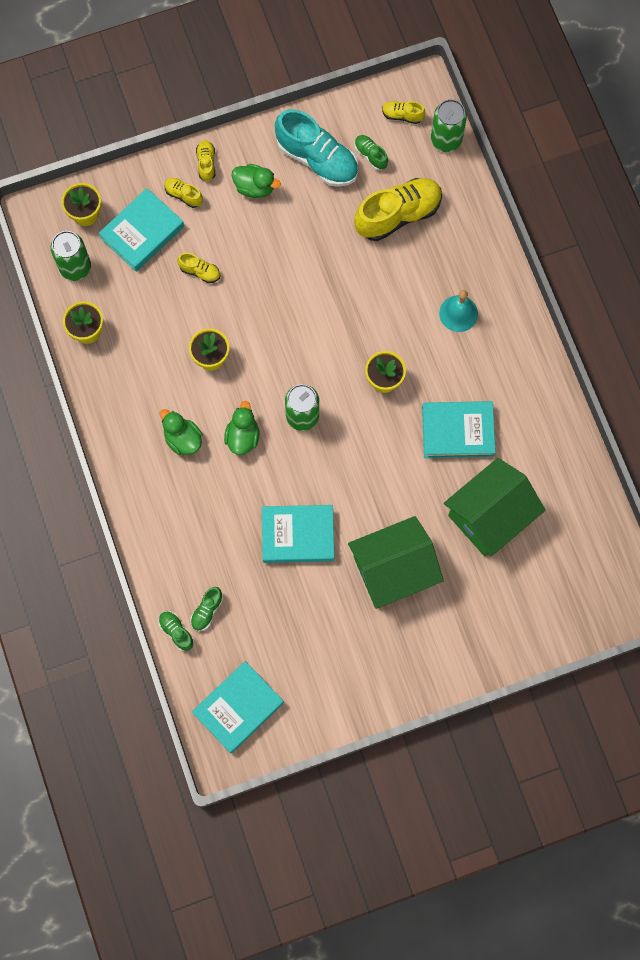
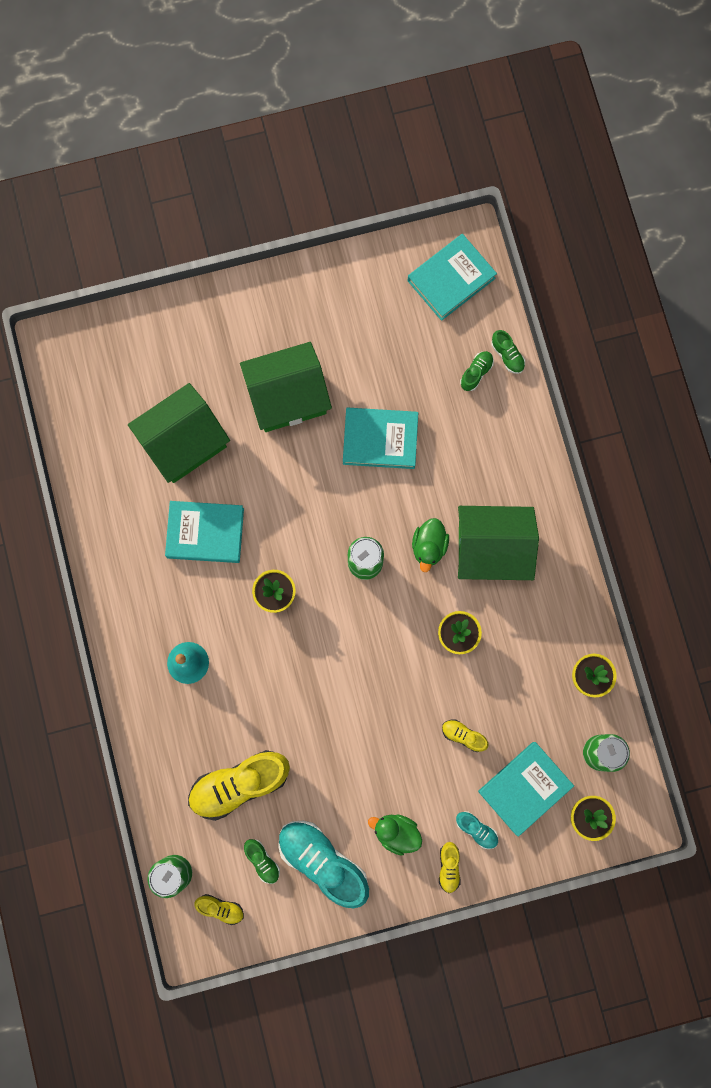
camera: 175 degrees left, 5 degrees up
green duck [160,409,202,455] -> green house [458,506,539,580]
yellow shoe [164,178,203,208] -> turquoise shoe [456,811,498,849]

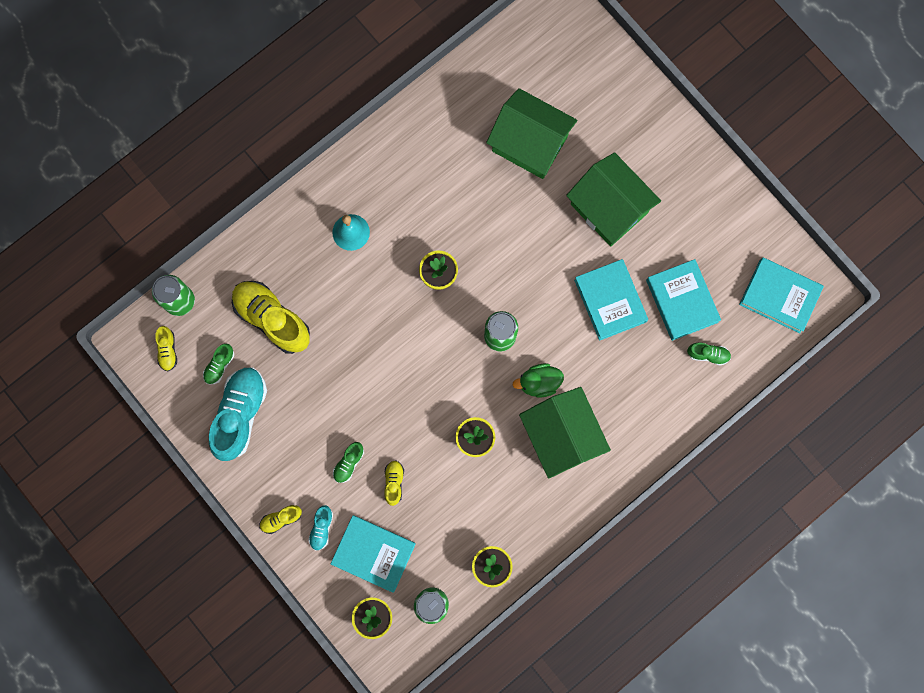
camera: 65 degrees right, 0 degrees up
turquoise book [165,501,244,563] -> turquoise book moved to [646,259,721,341]
green duck [368,814,422,856] -> none
green shoe [491,330,525,374] -> green shoe moved to [333,442,364,483]

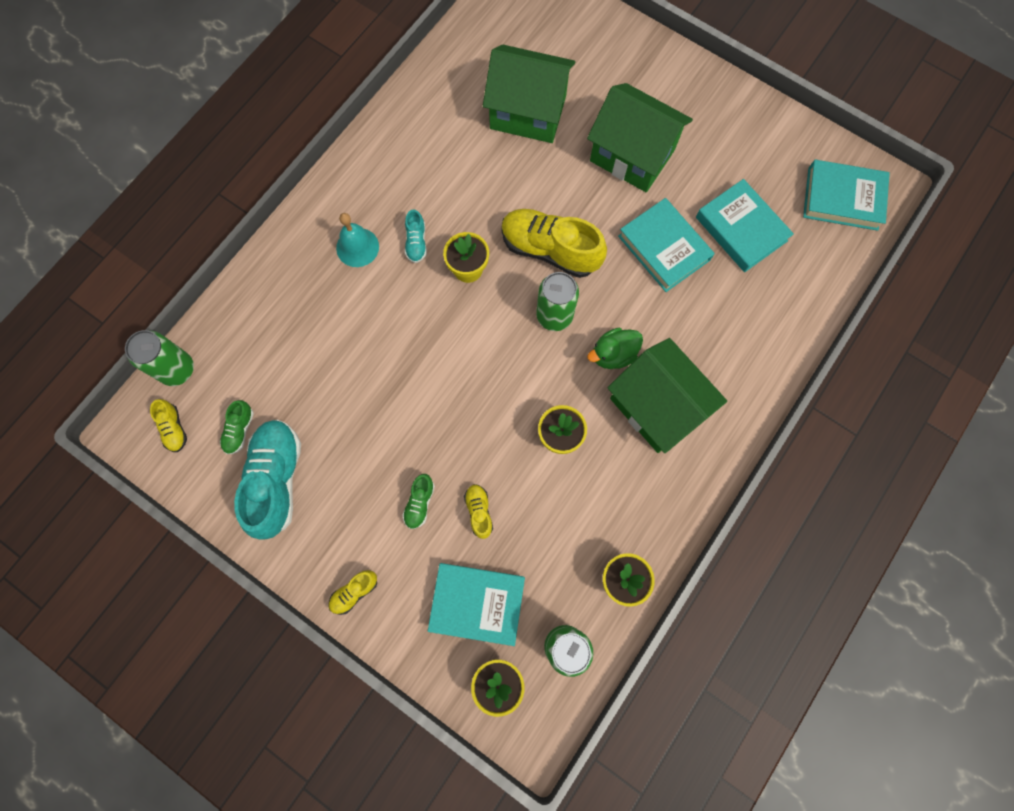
camera: 15 degrees left, 5 degrees down
yellow shoe [232,281,310,354] -> yellow shoe moved to [501,209,607,278]
turquoise shoe [308,505,333,551] -> turquoise shoe moved to [405,209,427,263]
green shoe [687,343,731,365] -> none

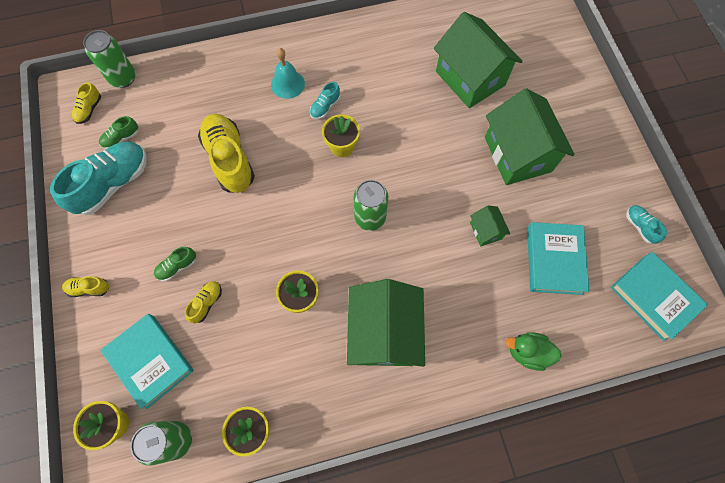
camera: 40 degrees right, 5 degrees down
yellow shoe [501,209,607,278] -> yellow shoe moved to [198,113,255,193]
green duck [587,328,643,369] -> green duck moved to [505,332,562,371]
turquoise book [618,198,715,292] -> green house [470,206,510,246]
none -> turquoise shoe [626,205,667,244]

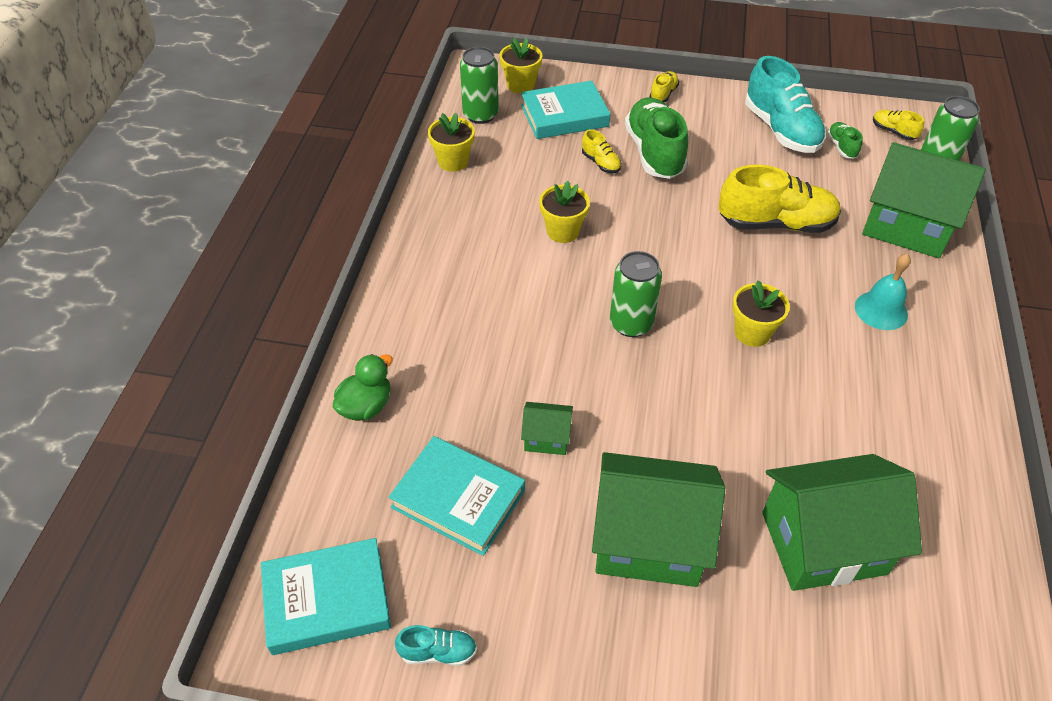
camera: 115 degrees right, 20 degrees down
green shoe [154,247,196,281] -> green shoe [625,97,688,179], size x2.17
turquoise shoe [310,82,340,119] -> none
green house [347,279,425,367] -> green house moved to [862,142,986,258]

